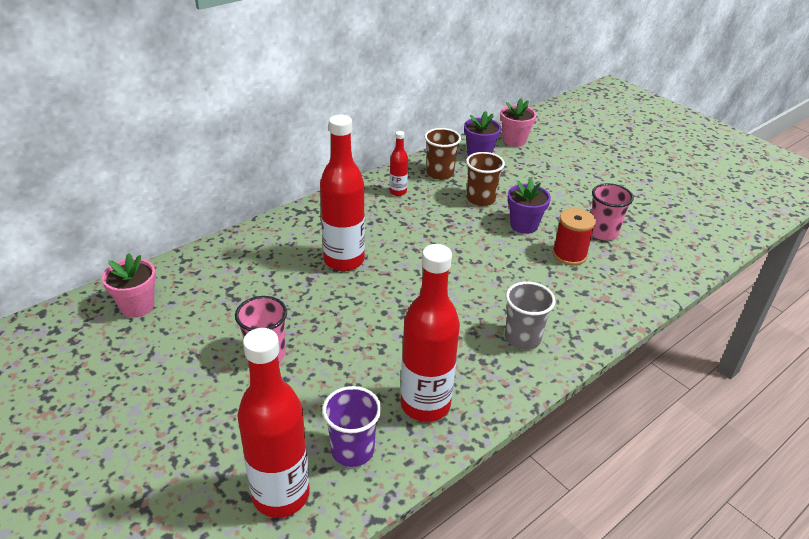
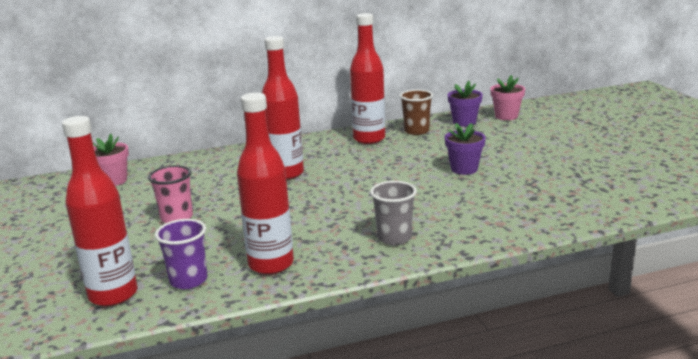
camera: 25 degrees right, 15 degrees down
red bottle [390,131,408,196] -> red bottle [350,13,385,144], size x2.06
brown cup [466,152,505,206] -> none
red spool [552,208,596,266] -> none
pink cup [591,183,634,241] -> none

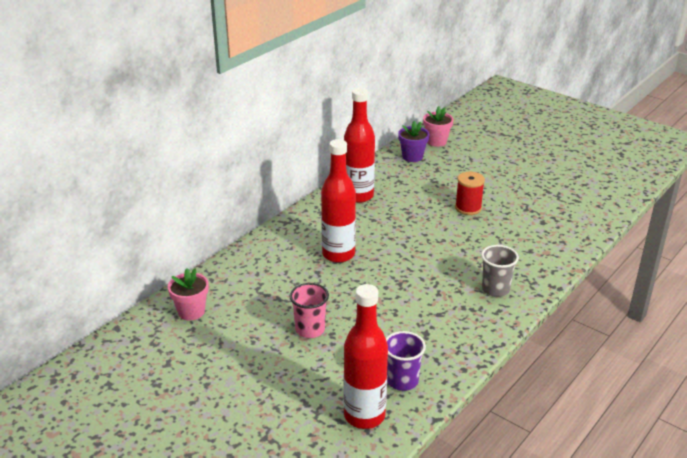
camera: 35 degrees left, 10 degrees up
red bottle [237,93,294,275] -> none
brown cup [400,90,433,135] -> none
purple flower pot [445,123,486,175] -> red spool [455,172,485,215]

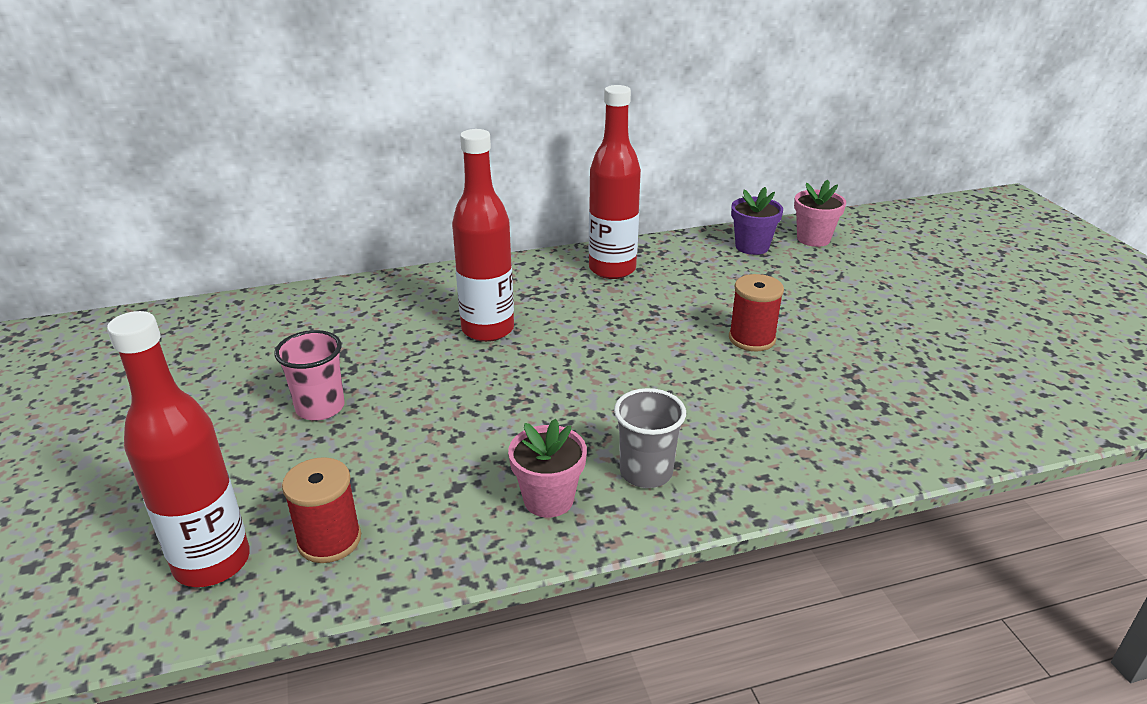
camera: 35 degrees right, 0 degrees up
pink flower pot [168,268,209,320] -> pink flower pot moved to [508,419,587,518]
purple cup [386,331,426,391] -> red spool [282,457,361,563]

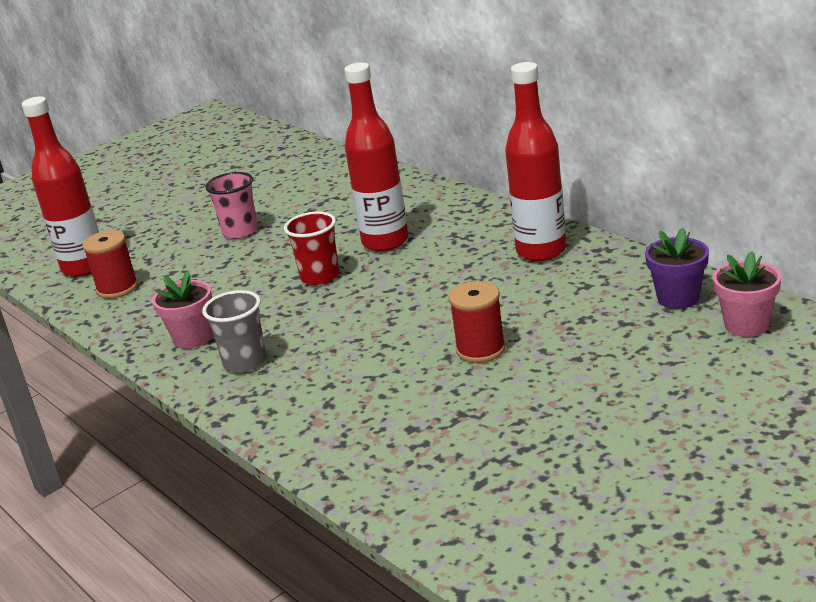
camera: 70 degrees right, 5 degrees down
none -> red cup [284,212,340,285]

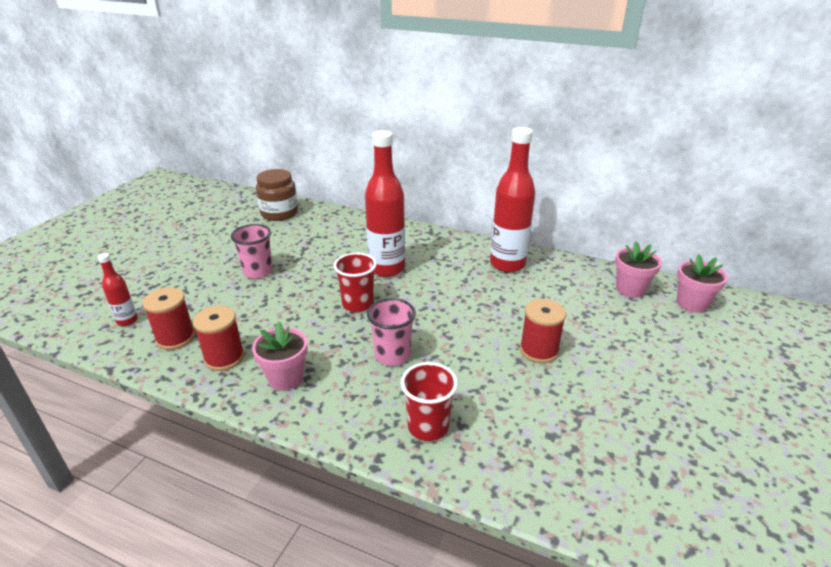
camera: 30 degrees left, 5 degrees up
red bottle [22,96,99,277] -> red bottle [97,253,138,326], size x0.49
grey cup [202,290,266,373] -> none
purple flower pot [645,228,709,309] -> pink flower pot [615,241,662,298]
none -> red spool [193,306,244,371]
none -> brown jar [256,169,298,221]
none -> pink cup [367,298,416,366]
none -> red cup [401,362,458,441]

